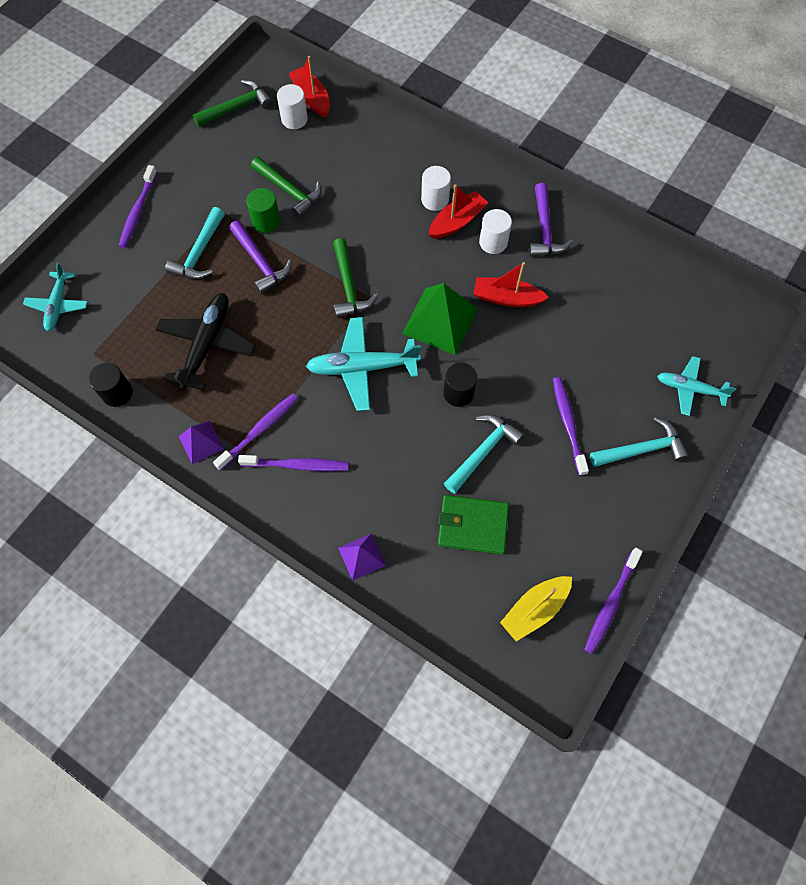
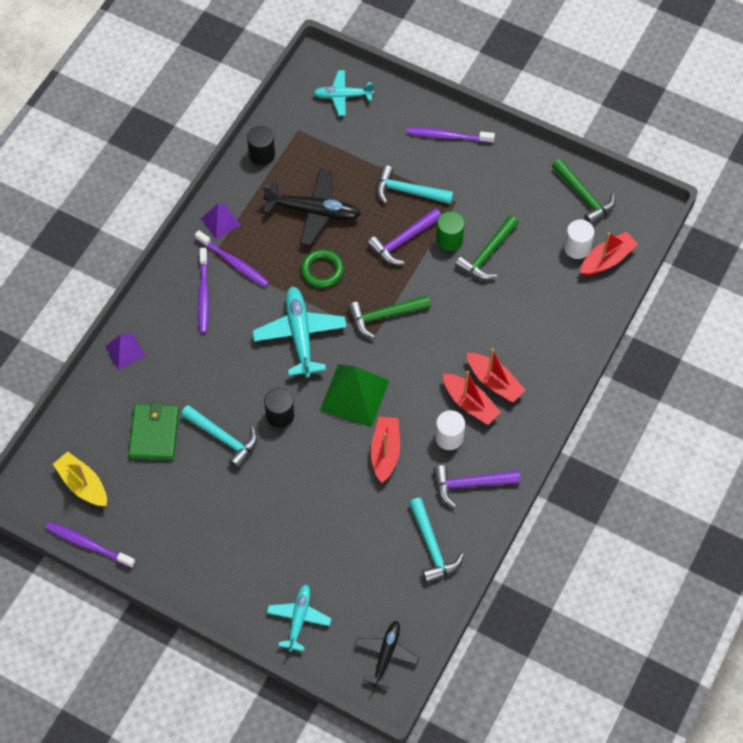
camera: 85 degrees right, 5 degrees down
white cylinder [421,166,451,211] -> red boat [467,349,525,402]
purple toothbrush [553,377,589,476] -> none
turquoise hammer [590,417,689,467] -> turquoise hammer moved to [409,498,464,583]
none -> green ring [301,249,344,288]
none -> black plane [355,621,419,688]

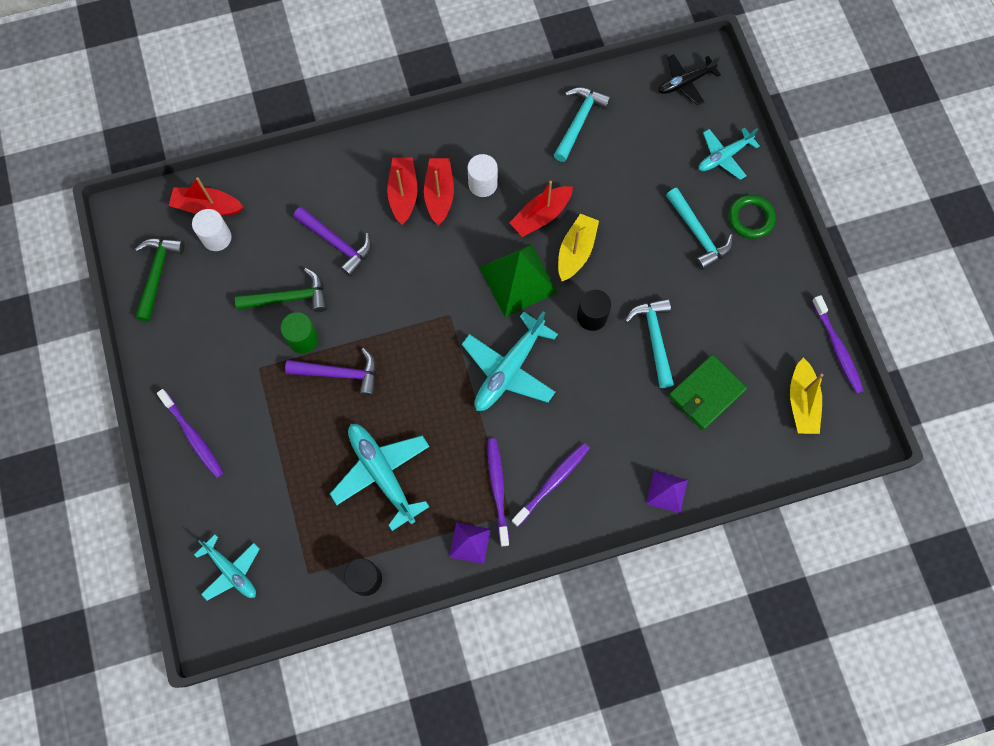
camera: 135 degrees left, 10 degrees up
black plane [263,169,361,246] -> turquoise plane [330,424,430,531]
green ring [301,249,344,288] -> green ring moved to [728,195,776,239]
green hammer [348,295,431,339] -> none
turquoise hammer [376,165,454,204] -> turquoise hammer moved to [666,188,733,270]
purple hammer [433,465,520,508] -> purple hammer moved to [293,207,372,277]
none -> yellow boat [558,214,599,281]

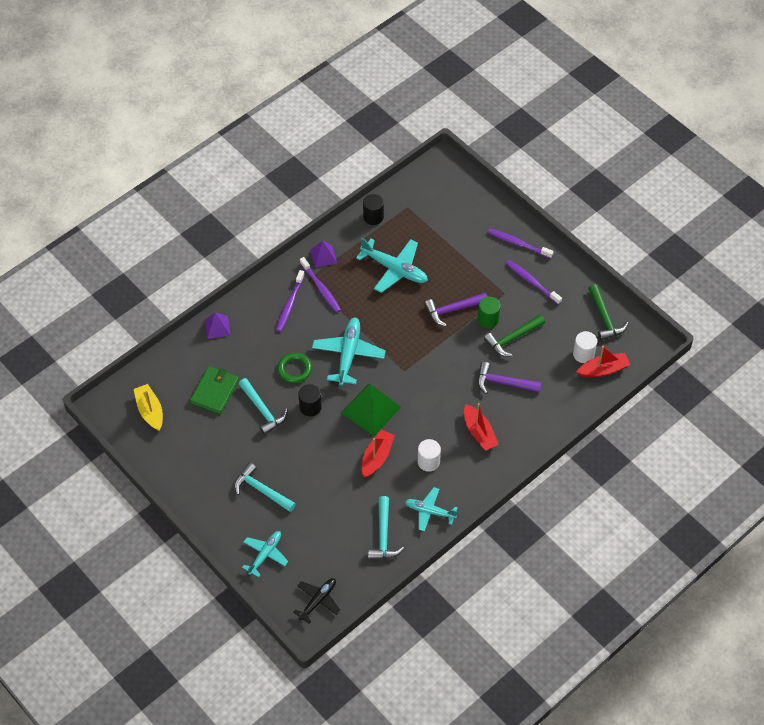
camera: 155 degrees right, 15 degrees down
turquoise plane [194,535,260,601] -> turquoise plane moved to [405,487,458,531]
red boat [424,158,454,226] -> none
yellow boat [558,214,599,281] -> none
green ring [728,195,776,239] -> green ring moved to [277,353,312,383]
purple toothbrush [812,295,864,394] -> purple toothbrush moved to [506,260,562,305]

